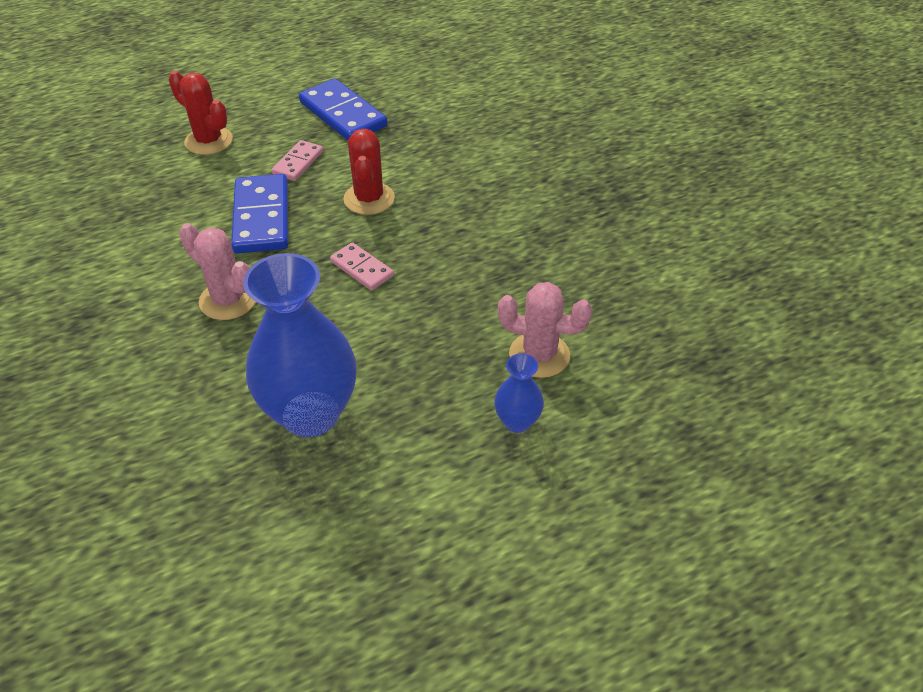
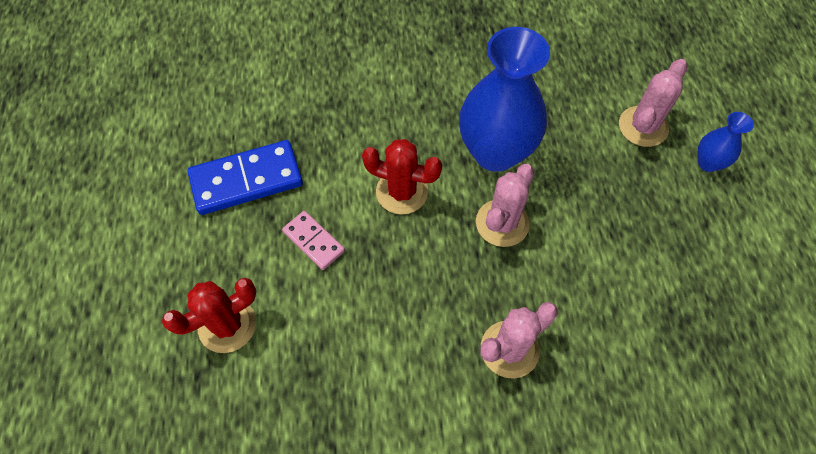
camera: 70 degrees left, 15 degrees up
blue domino [231,174,288,253] -> none
blue vase [243,253,356,437] -> blue vase moved to [459,27,550,172]
pink domino [330,242,394,291] -> pink cactus [476,164,534,247]

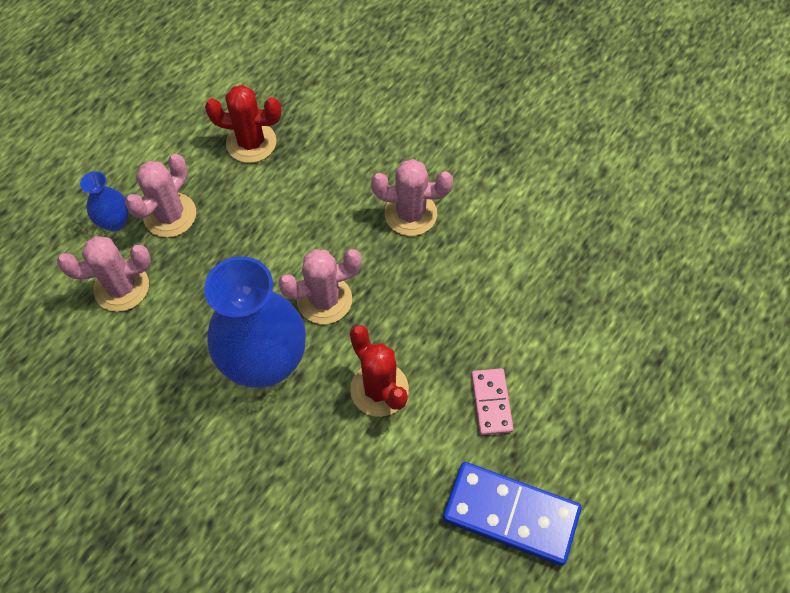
camera: 140 degrees left, 0 degrees up
red cactus [162,278,256,353] -> red cactus moved to [205,85,281,163]
none -> pink cactus [125,154,196,237]

